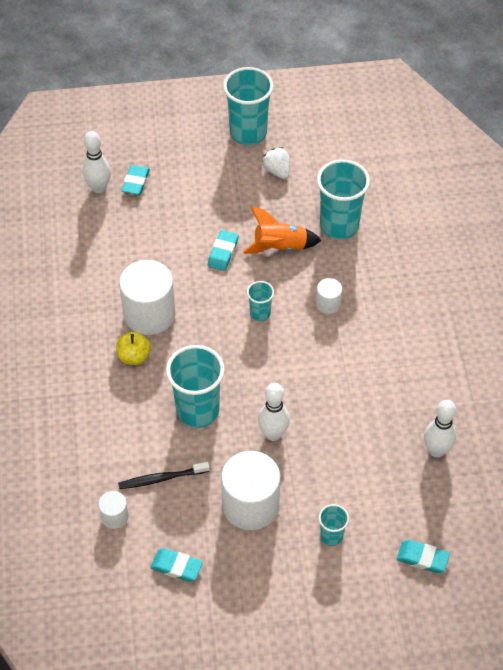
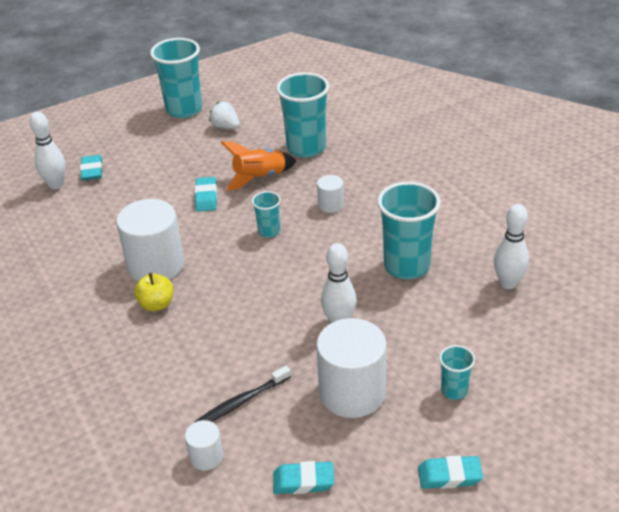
camera: 20 degrees left, 15 degrees down
turquoise cup [166,345,225,428] -> turquoise cup moved to [377,182,441,279]
turquoise eraser [397,540,450,573] -> turquoise eraser moved to [418,455,483,489]

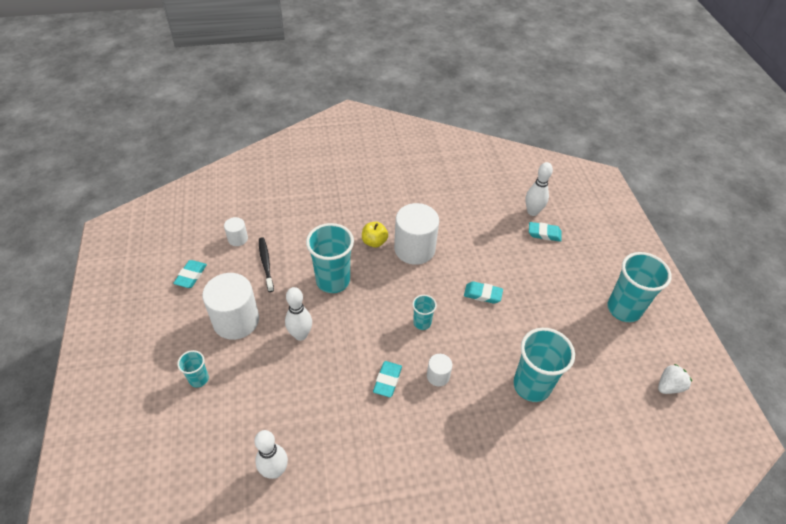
camera: 105 degrees right, 10 degrees up
white strawberry [209,102,240,129] -> white strawberry moved to [658,364,692,394]
orange rocket [221,141,296,191] -> none
turquoise cup [377,182,441,279] -> turquoise cup moved to [306,223,354,293]
turquoise eraser [418,455,483,489] -> turquoise eraser moved to [373,361,402,397]

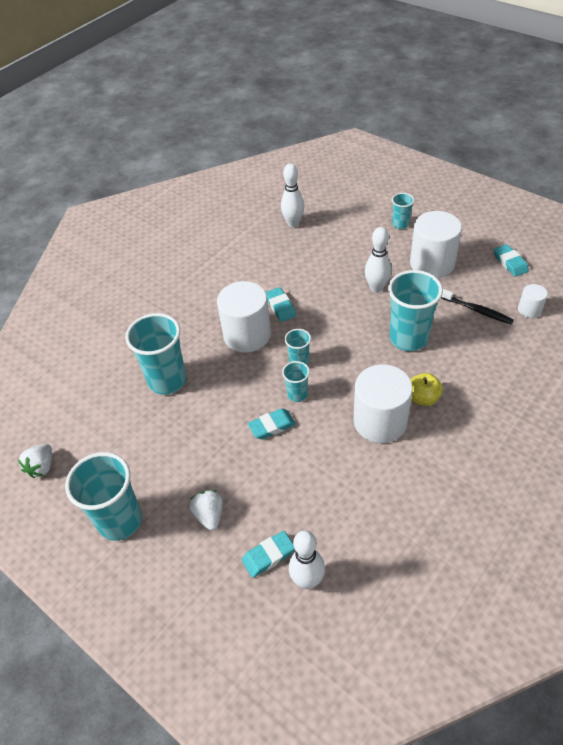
camera: 145 degrees right, 0 degrees up
white cylinder [427,354,452,386] -> white cylinder [217,281,271,353], size x2.08
none -> white strawberry [189,490,223,530]
none -> turquoise cup [282,361,310,402]

